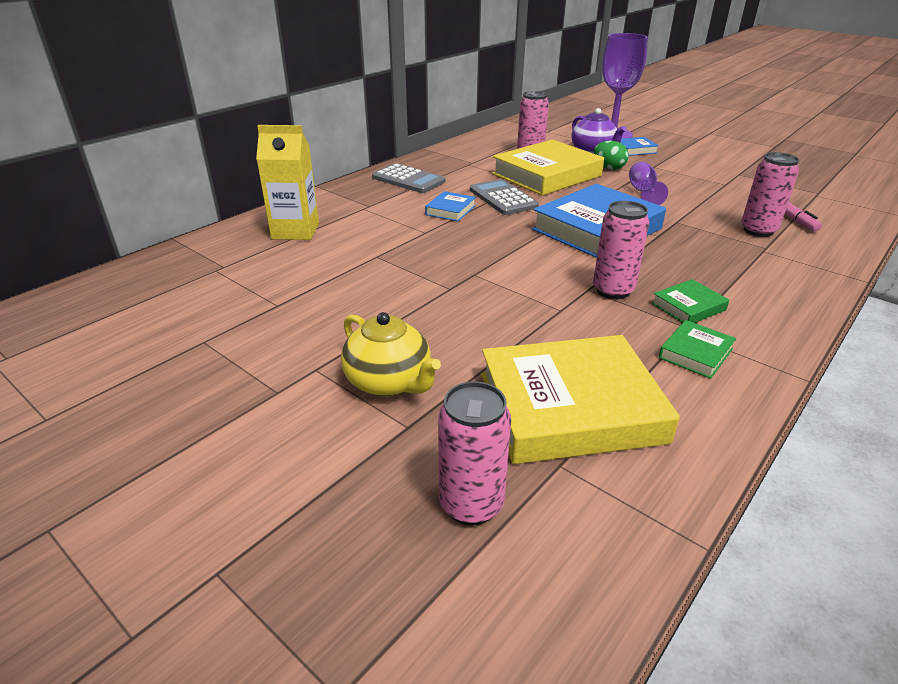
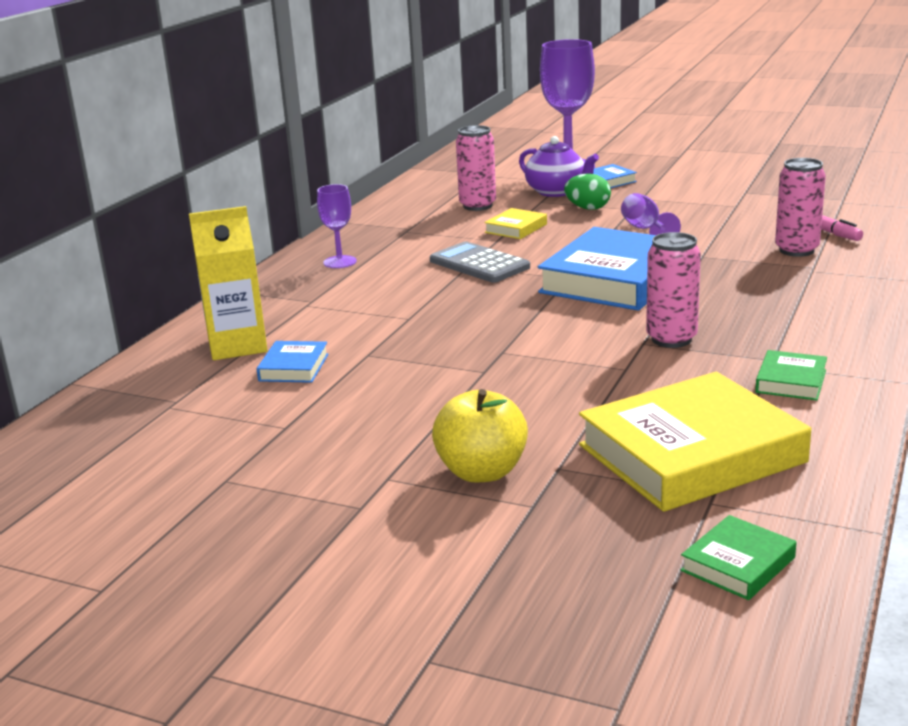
camera: 15 degrees left, 10 degrees down
yellow teapot [341,312,441,396] -> yellow apple [432,389,528,482]
grey calculator [372,163,445,193] -> purple goblet [317,184,357,268]
blue book [425,191,476,221] -> blue book moved to [257,341,329,383]
pink can [438,382,511,525] -> none
yellow book [492,139,604,196] -> yellow book [484,208,547,239], size x0.45
green book [652,279,729,323] -> green book moved to [681,515,796,600]

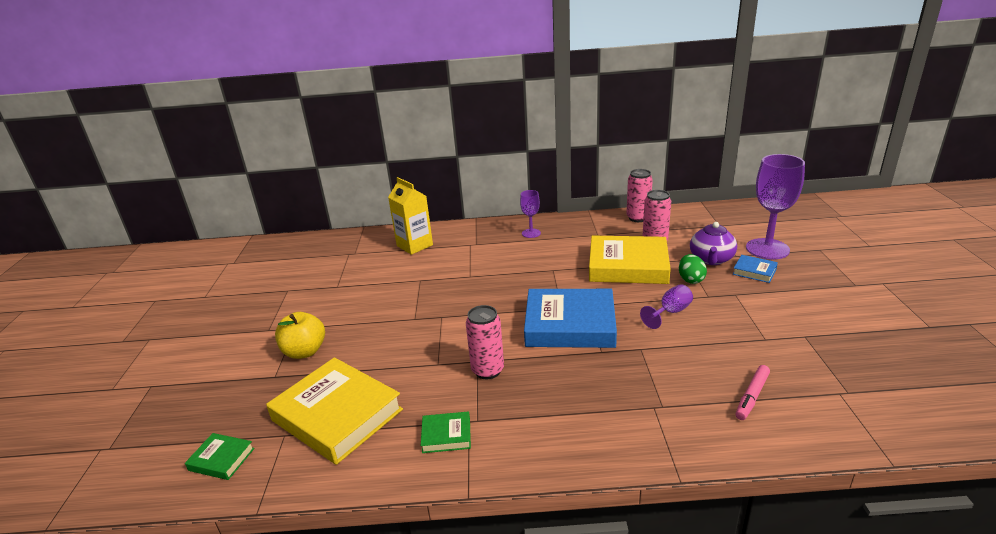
camera: 65 degrees right, 5 degrees up
blue book [257,341,329,383] -> none
grey calculator [430,242,530,283] -> none
yellow book [484,208,547,239] -> yellow book [589,236,671,284], size x2.24
pink can [775,158,826,257] -> pink can moved to [626,169,653,222]

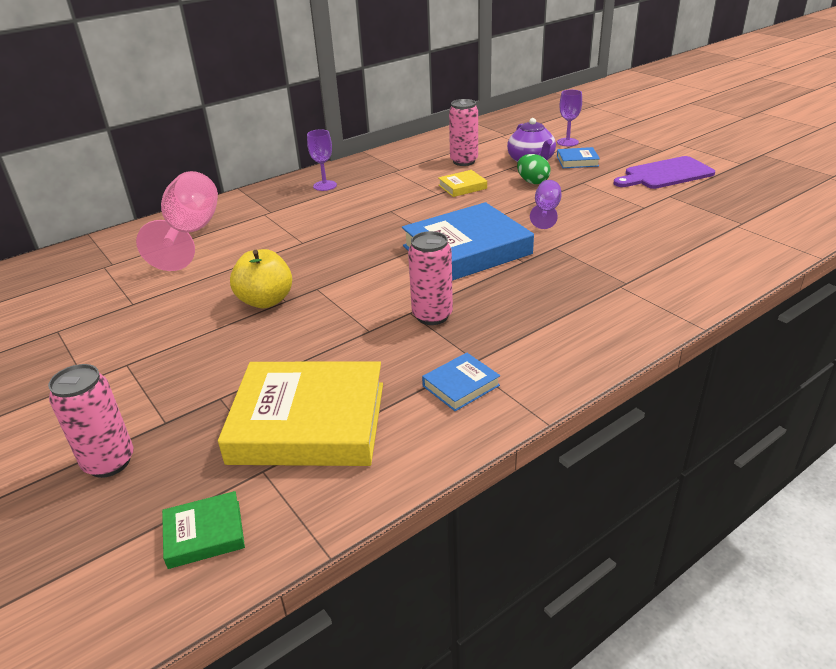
camera: 35 degrees left, 5 degrees up
yellow apple [275,312,325,359] -> yellow apple moved to [230,249,292,308]
yellow carton [388,177,433,255] -> pink goblet [136,171,218,271]
green book [421,411,471,453] -> blue book [422,353,500,411]
yellow book [589,236,671,284] -> yellow book [438,170,487,197], size x0.45
pink can [626,169,653,222] -> pink can moved to [48,364,134,478]
pink marker [735,365,770,420] -> none
purple goblet [746,154,805,259] -> purple goblet [557,90,582,146], size x0.52
none -> purple cutting board [614,156,715,189]

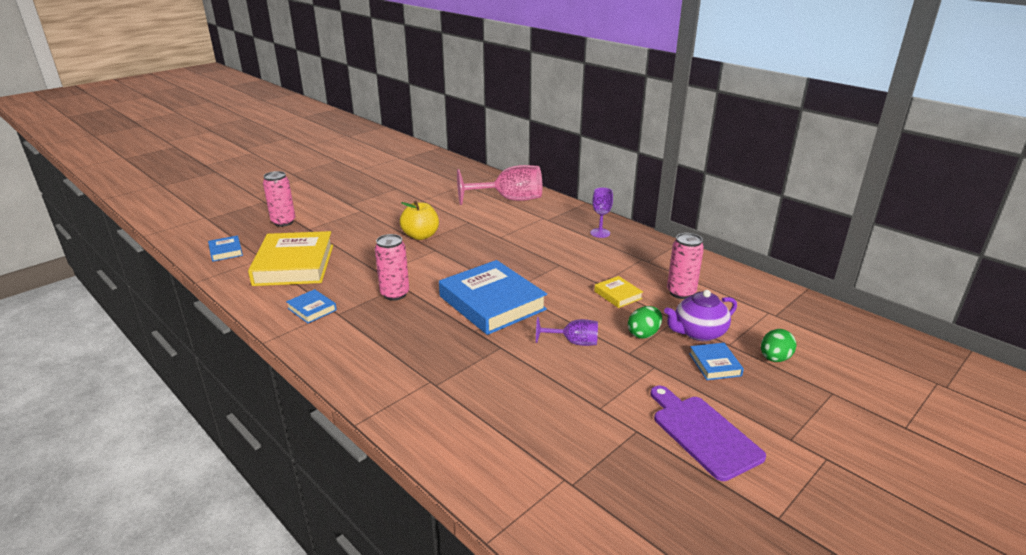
camera: 80 degrees right, 5 degrees down
green book [162,491,245,569] -> blue book [208,235,243,262]
purple goblet [557,90,582,146] -> green egg [761,329,796,362]

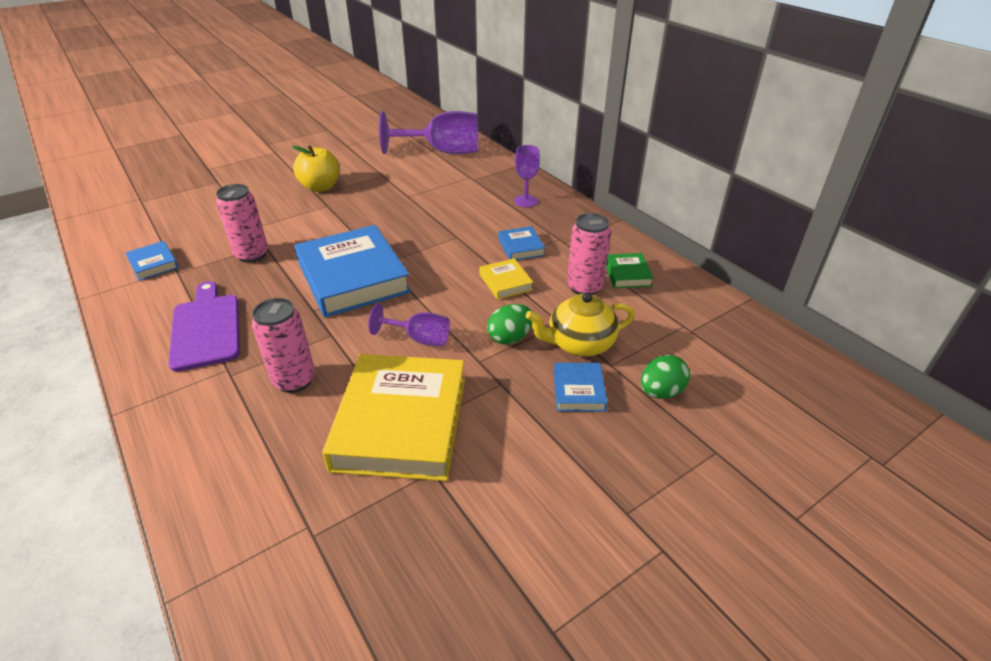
camera: 10 degrees right, 10 degrees up
blue book [208,235,243,262] -> blue book moved to [498,226,545,260]
yellow book [248,231,333,286] -> yellow book moved to [322,354,465,481]
pink can [263,171,296,227] -> pink can moved to [252,298,315,393]
pink goblet [457,165,542,205] -> purple goblet [379,111,478,154]
purple cutting board [650,386,766,481] -> purple cutting board moved to [168,281,240,372]
purple teapot [664,290,737,341] -> yellow teapot [526,293,635,357]
none -> green book [606,253,654,288]

